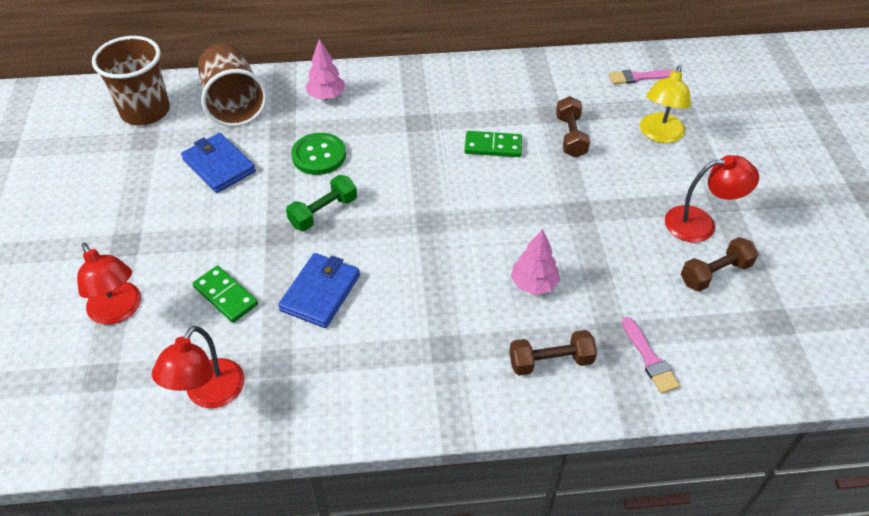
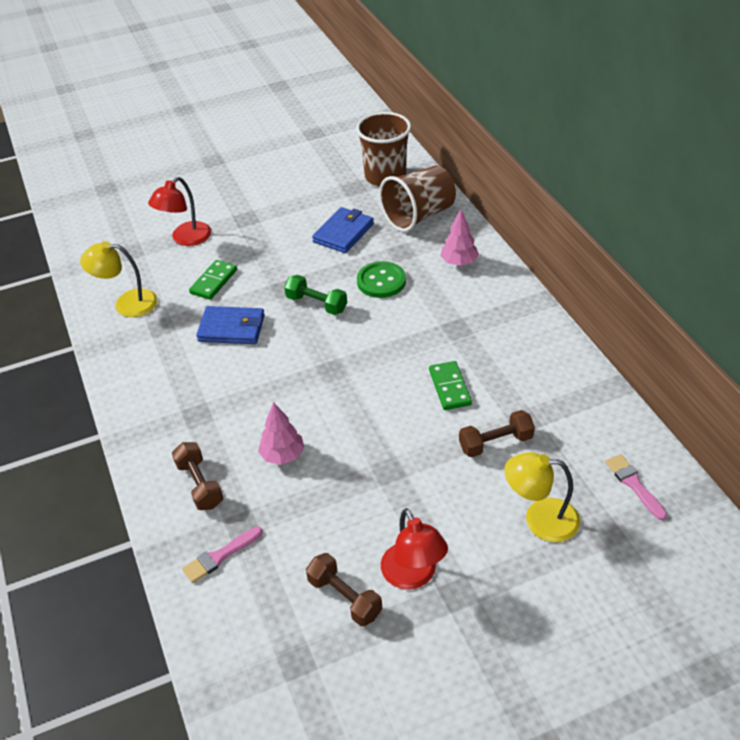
camera: 75 degrees right, 5 degrees down
red lamp [152,326,245,408] -> yellow lamp [80,241,158,317]

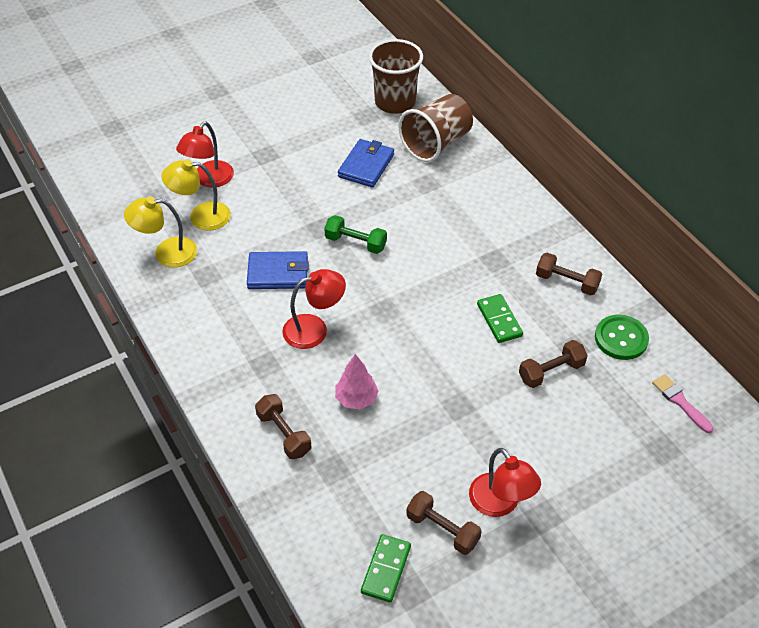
camera: 10 degrees left, 5 degrees up
pink brush [182,526,263,583] -> none
green domino [189,260,237,300] -> green domino moved to [361,534,411,603]
green button [357,261,406,298] -> green button moved to [595,315,649,360]
pink tree [440,209,479,266] -> none
yellow lamp [504,452,580,542] -> yellow lamp moved to [161,159,231,231]
none -> red lamp [282,269,346,349]
none -> brown dumbbell [536,253,602,295]

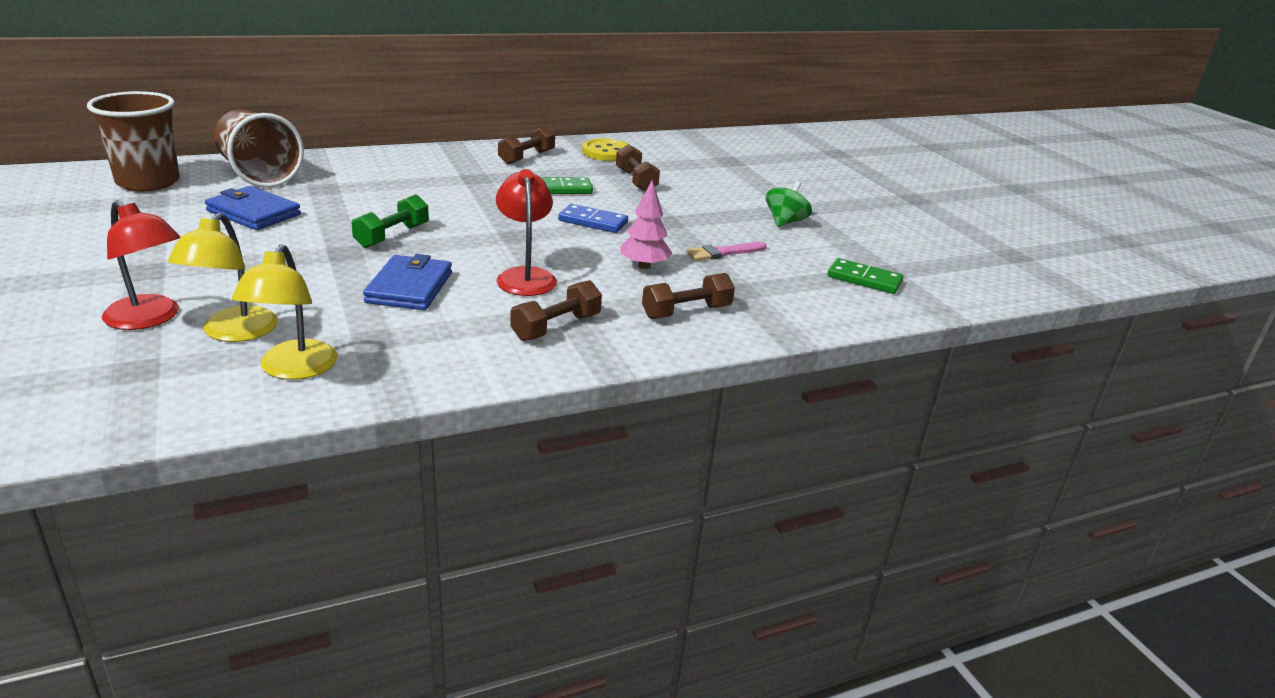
camera: 85 degrees left, 20 degrees down
brown dumbbell [406,491,482,555] -> brown dumbbell moved to [511,280,602,341]
red lamp [469,448,541,517] -> green spinning top [766,181,812,227]
green button [595,315,649,360] -> yellow button [582,139,630,161]
pink brush [652,374,714,433] -> pink brush moved to [686,242,767,261]
none -> blue domino [558,204,628,233]

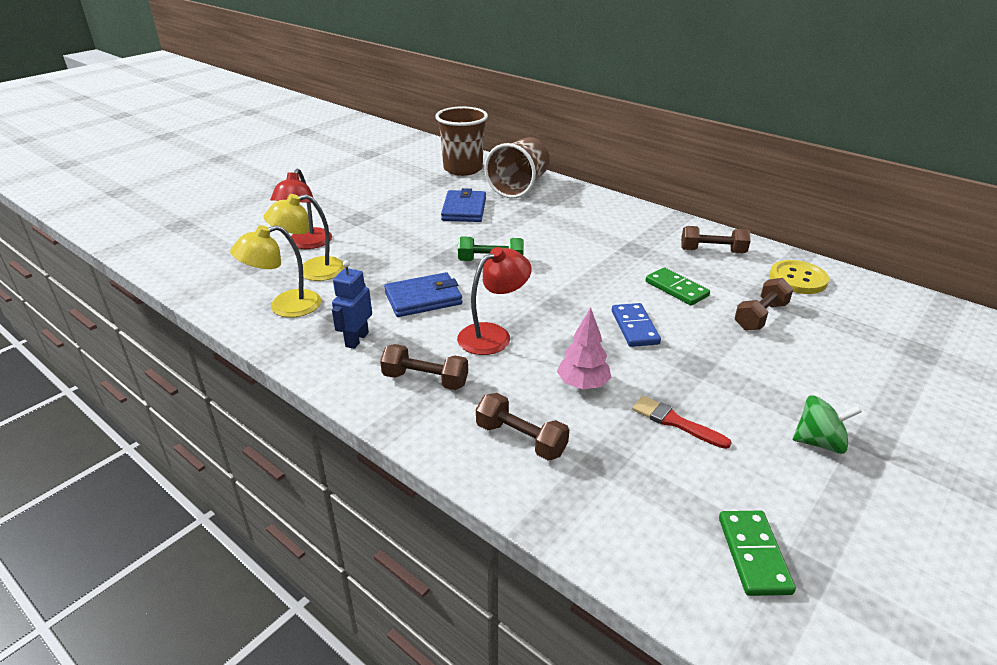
camera: 65 degrees right, 5 degrees up
pink brush [686,242,767,261] -> red brush [632,396,732,449]
none -> blue robot [332,260,372,349]

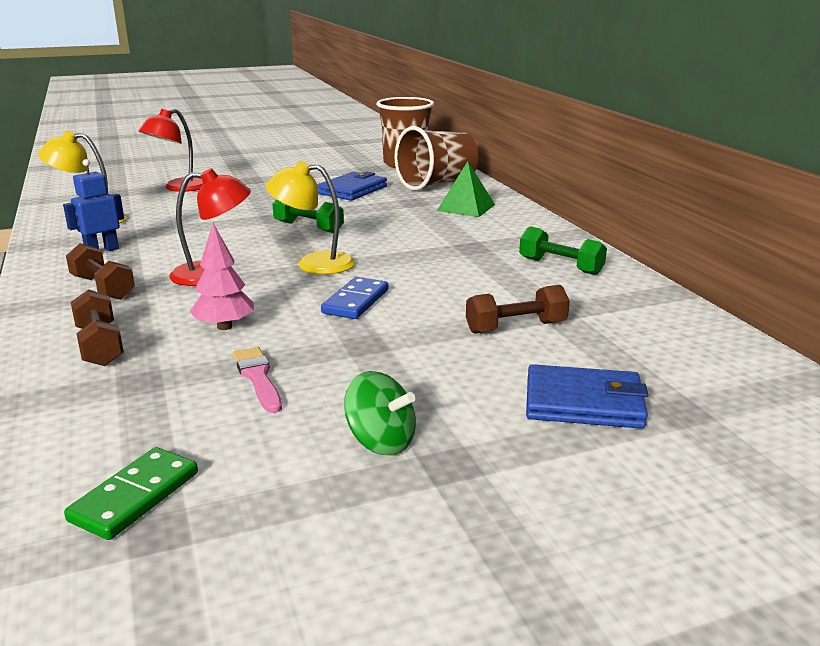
camera: 30 degrees right, 10 degrees down
yellow lamp [263,194,345,281] -> yellow lamp moved to [266,161,355,274]
blue wallet [384,272,462,317] -> blue wallet moved to [526,364,648,429]
red brush [632,396,732,449] -> pink brush [233,347,282,413]
green domino [646,267,710,306] -> none
brown dumbbell [681,226,750,253] -> green dumbbell [519,226,607,275]
yellow button [769,260,829,294] -> none
none -> green pyramid [437,161,495,217]

